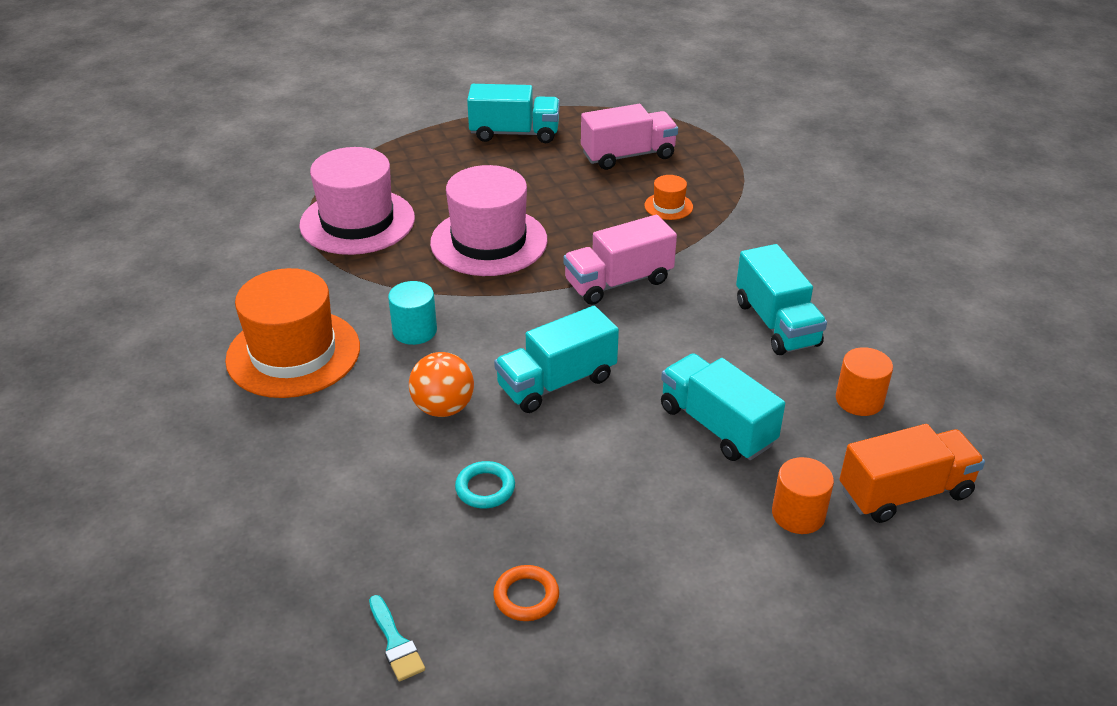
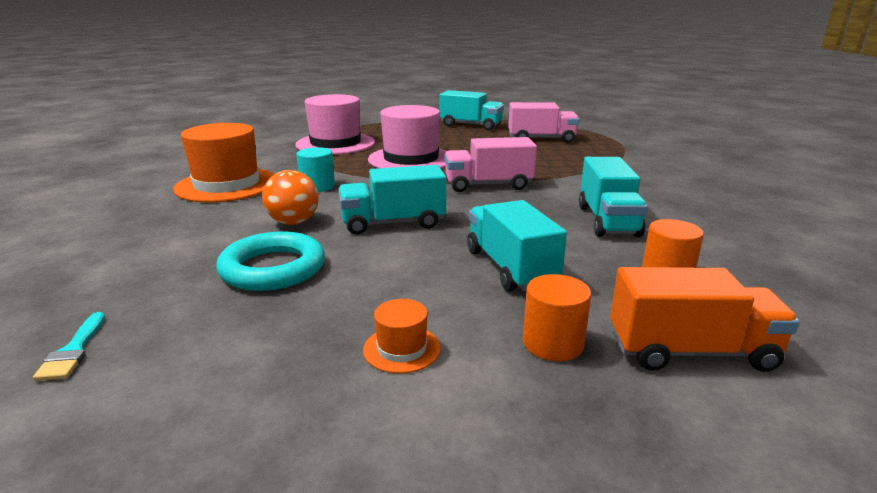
camera: 20 degrees right, 15 degrees down
turquoise ring [455,461,515,509] -> turquoise ring [216,231,325,291], size x1.87
orange ring [493,565,559,621] -> none
orange hat [644,175,693,220] -> orange hat moved to [363,299,441,374]

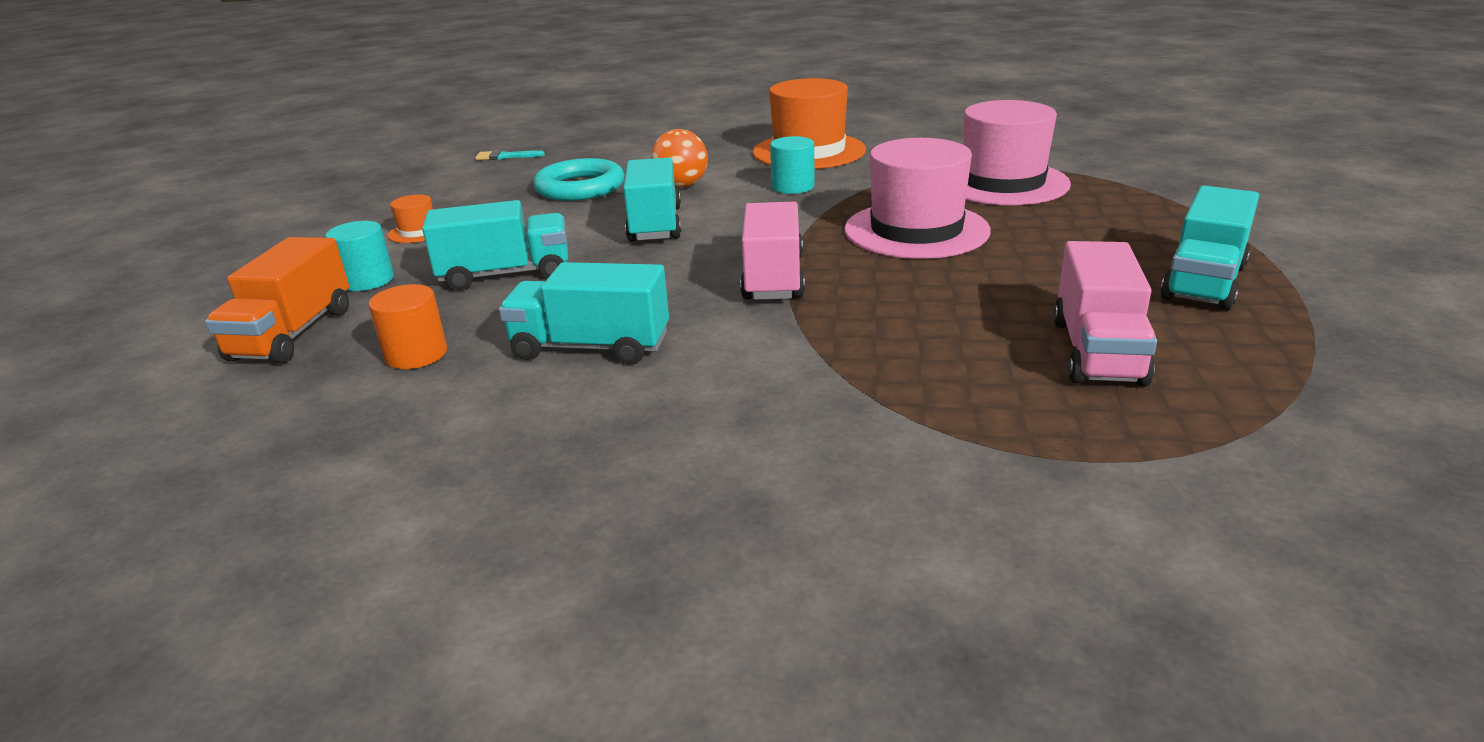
camera: 100 degrees right, 5 degrees up
orange cylinder [523,274,592,361] -> turquoise cylinder [325,221,394,291]

